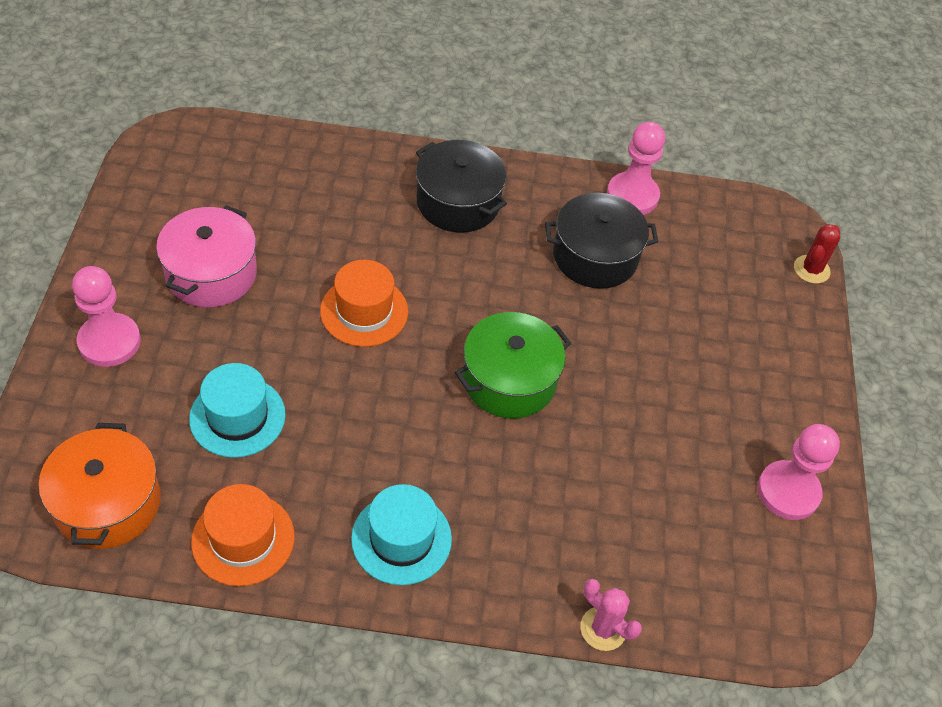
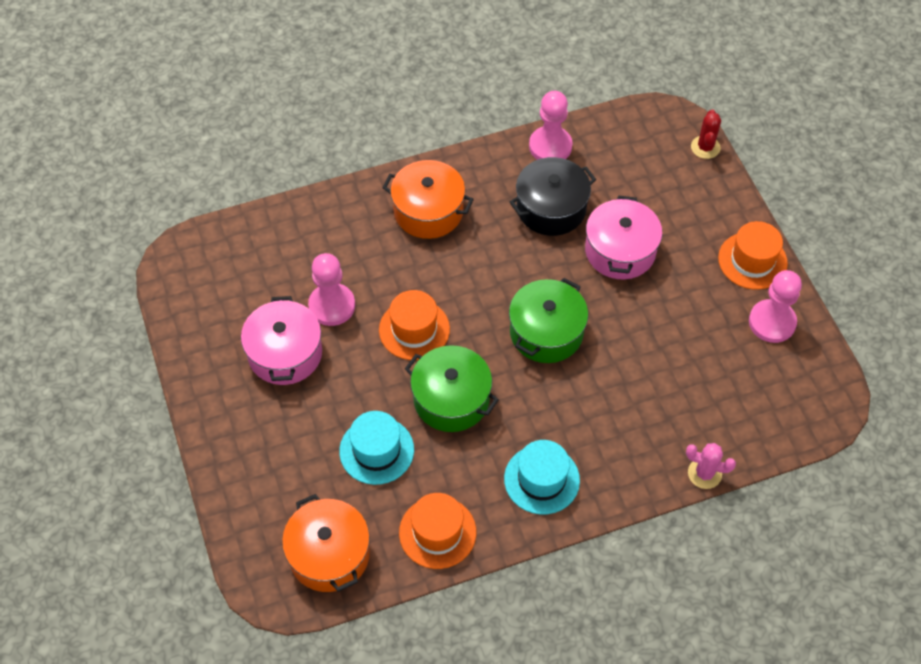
camera: 20 degrees left, 5 degrees up
pink pawn [72,266,141,367] -> pink pawn moved to [308,253,355,326]
black pot [416,140,507,233] -> orange pot [383,160,474,239]
none -> green pot [405,345,499,432]
none -> pink pot [585,195,662,279]
none -> orange hat [718,221,788,290]

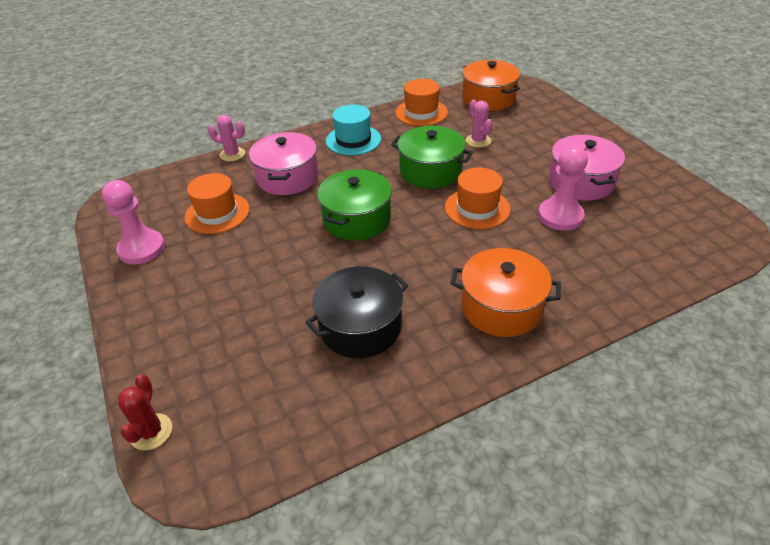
camera: 175 degrees right, 15 degrees down
turquoise hat [339,411,414,485] -> pink cactus [466,100,493,148]
pink pawn [529,91,572,160] -> none
pink pot [585,195,662,279] -> pink pot moved to [249,132,319,195]
orange hat [718,221,788,290] -> orange hat moved to [185,173,250,234]

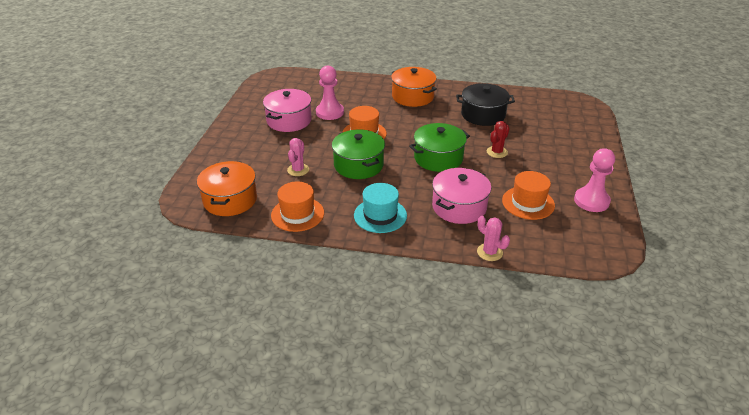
camera: 145 degrees left, 5 degrees down
red cactus [118,374,172,451] -> red cactus moved to [487,121,509,158]

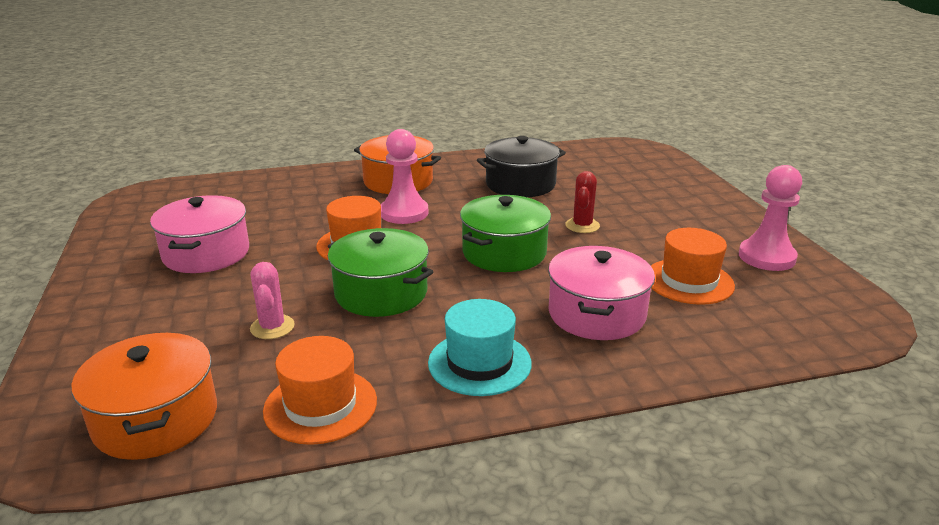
camera: 25 degrees left, 10 degrees down
pink pawn [316,66,344,120] -> pink pawn moved to [381,129,428,224]
pink cactus [477,216,510,261] -> none

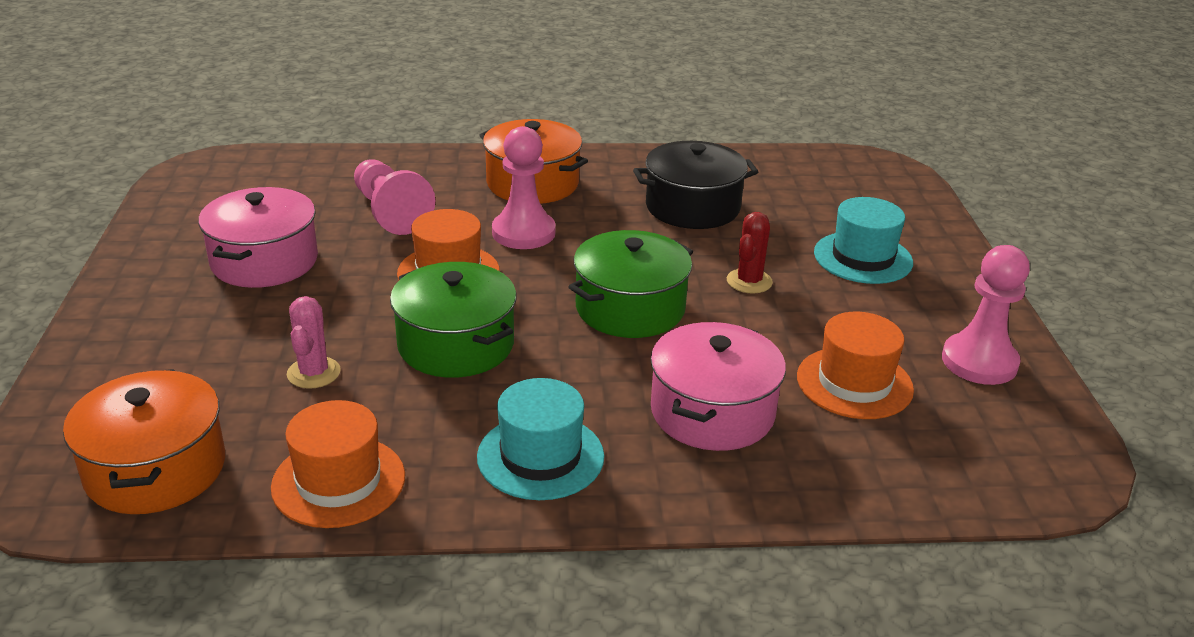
camera: 10 degrees right, 5 degrees up
none -> pink pawn [354,160,435,235]
none -> turquoise hat [814,197,913,284]

